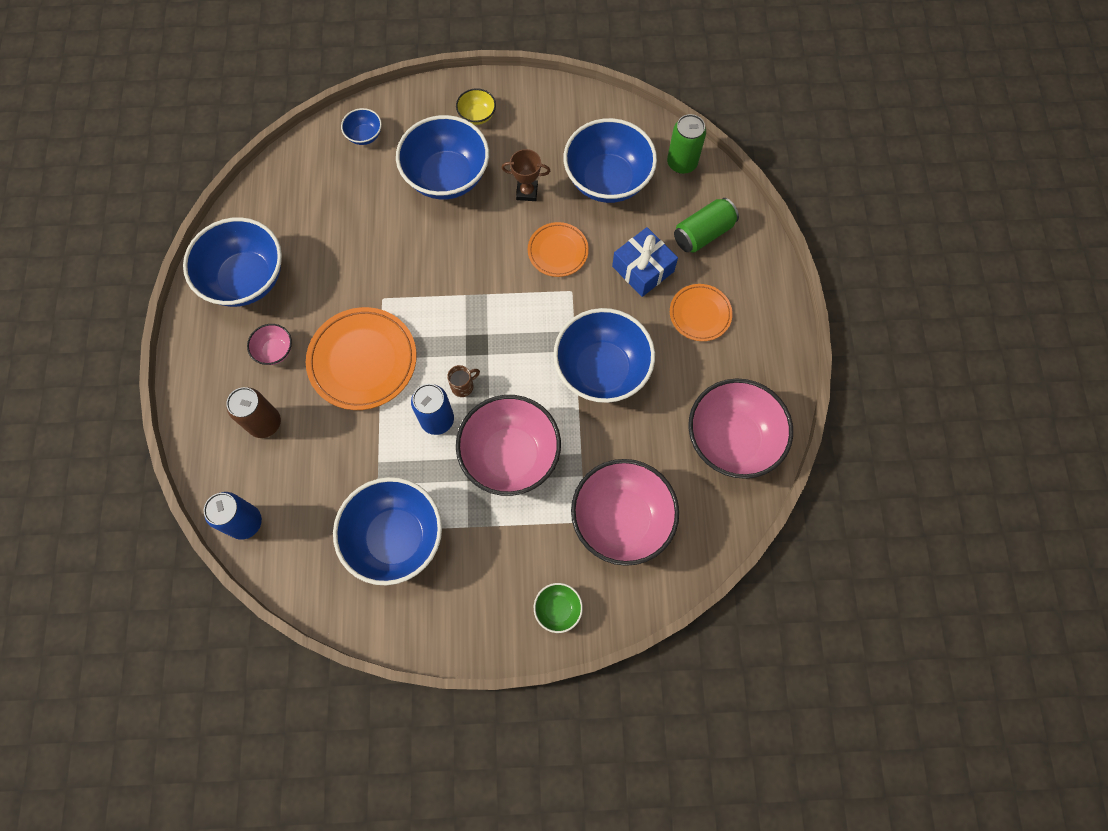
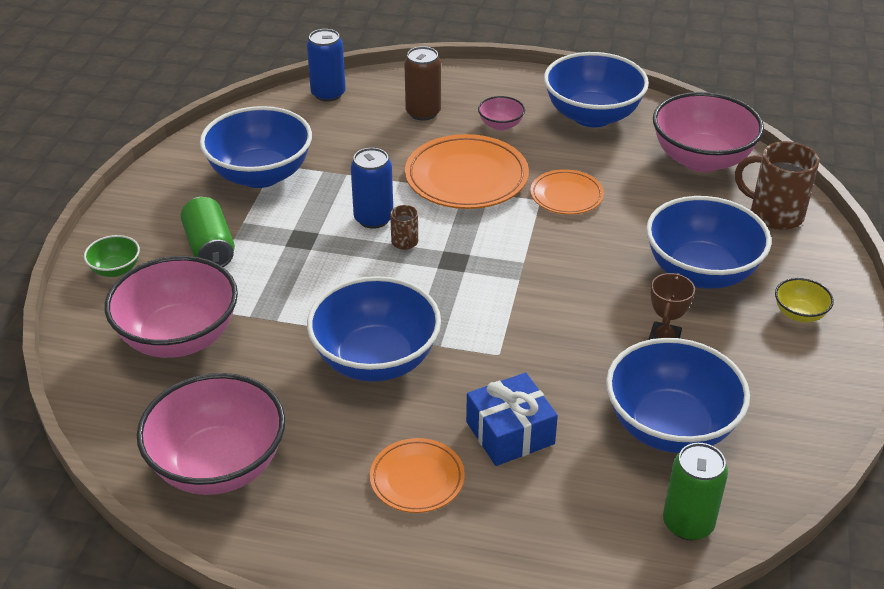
camera: 105 degrees right, 30 degrees down
blue bowl [341,108,382,145] -> brown mug [735,141,819,230]
pink bowl [456,395,561,496] -> pink bowl moved to [653,92,764,172]
orange plate [528,222,589,277] -> orange plate moved to [530,169,604,214]
green can [674,198,739,253] -> green can moved to [181,197,235,267]

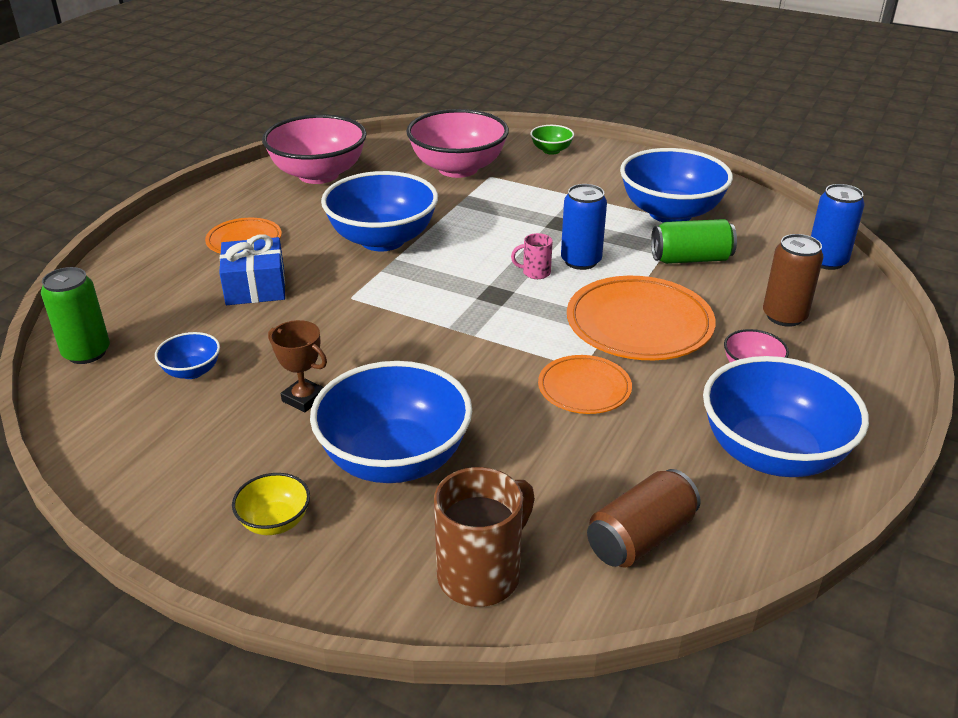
camera: 105 degrees right, 5 degrees down
green can [181,197,235,267] -> green can moved to [651,219,737,264]
brown mug [390,205,418,250] -> pink mug [511,233,553,279]
blue bowl [606,338,750,453] -> blue bowl [155,332,220,379], size x0.45
pink bowl [653,92,764,172] -> brown can [587,469,701,567]

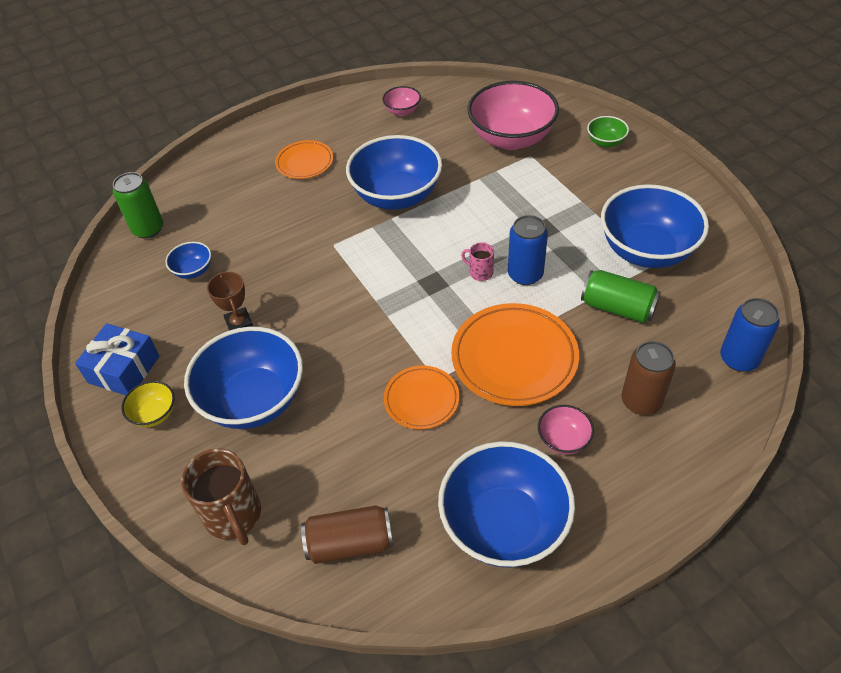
camera: 35 degrees right, 15 degrees up
blue gift [219,234,285,305] -> blue gift moved to [75,323,160,395]
pink bowl [262,114,367,184] -> pink bowl [382,86,421,116], size x0.45
brown mug [434,467,535,607] -> brown mug turned 75 degrees clockwise [181,448,261,545]

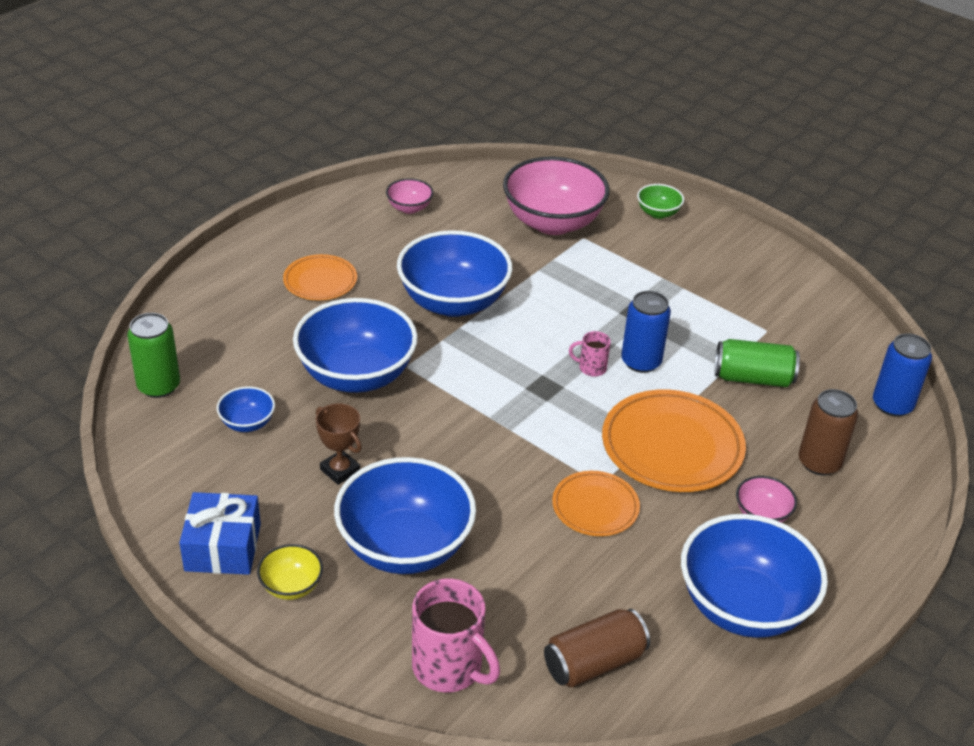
camera: 25 degrees left, 10 degrees down
brown mug [181,448,261,545] -> pink mug [412,578,500,693]
blue bowl [601,184,709,268] -> blue bowl moved to [293,298,418,393]

